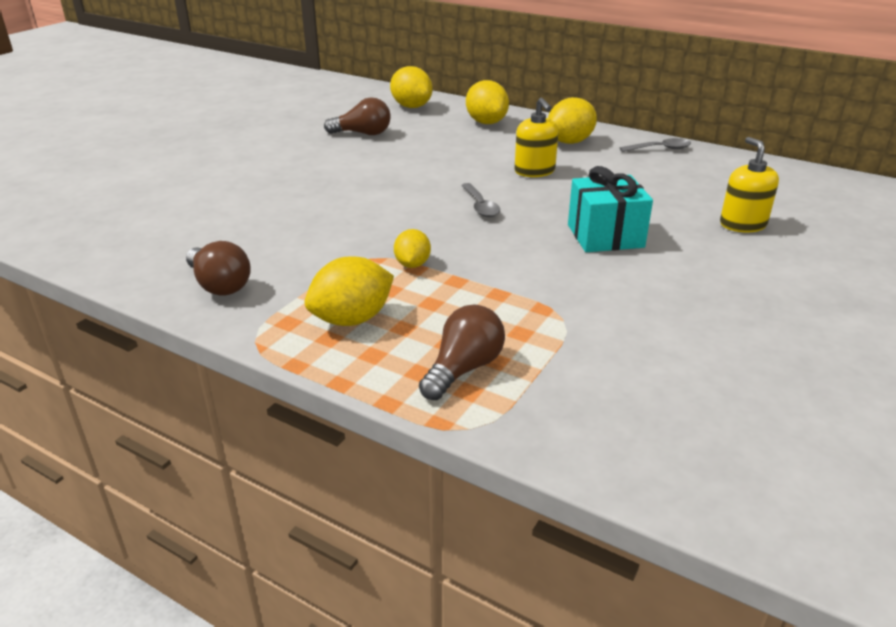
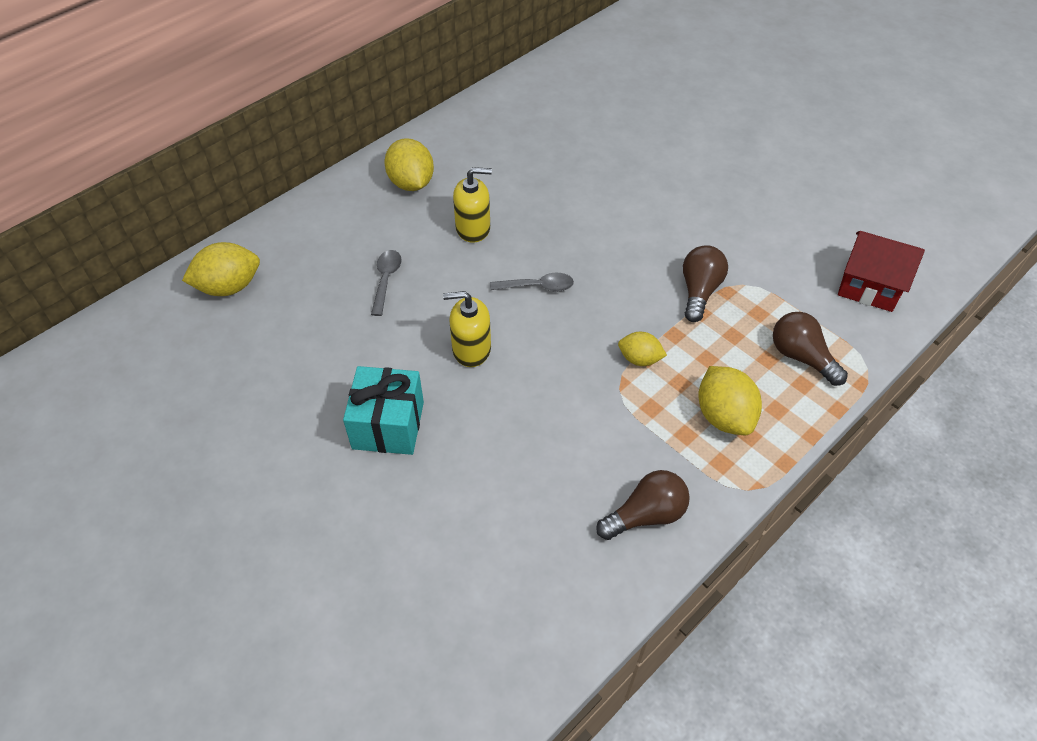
camera: 75 degrees left, 20 degrees up
brown light bulb [324,97,391,135] -> brown light bulb moved to [683,245,728,322]
yellow lemon [466,80,509,124] -> none
turquoise gift [568,166,653,252] -> turquoise gift moved to [343,366,424,455]
grey spoon [620,138,691,152] -> grey spoon moved to [371,250,402,316]
yellow soap dispenser [720,137,779,232] -> yellow soap dispenser moved to [443,291,491,367]
none -> red house [838,231,925,312]

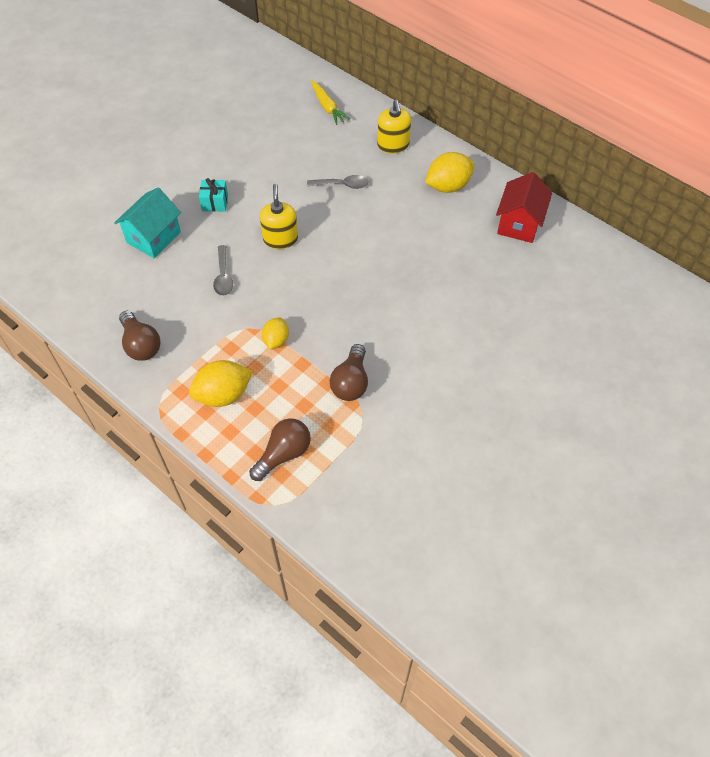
camera: 85 degrees right, 5 degrees up
yellow lemon [182,242,260,296] -> yellow carrot [311,80,350,125]
turquoise gift [343,366,424,455] -> turquoise gift [199,178,228,212], size x0.57
yellow soap dispenser [453,167,492,243] -> yellow soap dispenser moved to [377,100,411,154]
grey spoon [490,273,574,292] -> grey spoon moved to [213,245,233,296]
brown light bulb [683,245,728,322] -> brown light bulb turned 90 degrees clockwise [330,344,368,401]
red house [838,231,925,312] -> red house moved to [496,172,552,243]
none -> turquoise house [114,187,181,258]

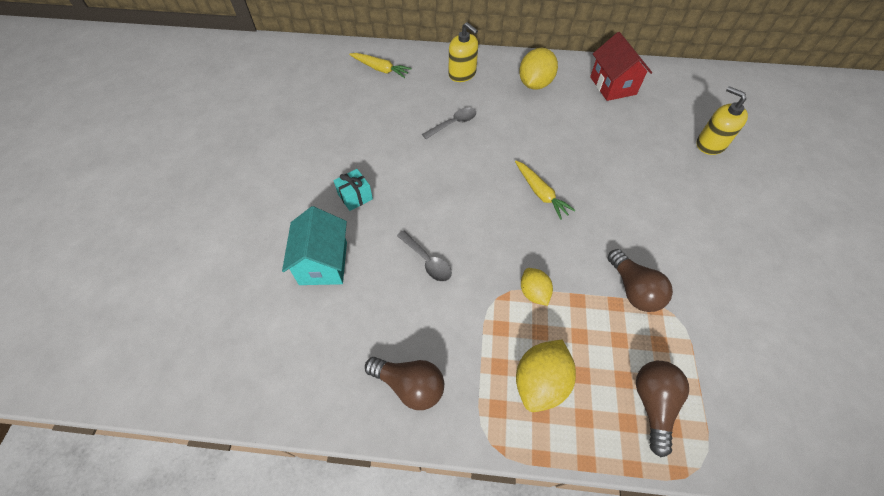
camera: 35 degrees left, 0 degrees up
yellow soap dispenser [260,184,298,249] -> yellow soap dispenser moved to [696,86,748,155]
none -> yellow carrot [515,161,576,220]

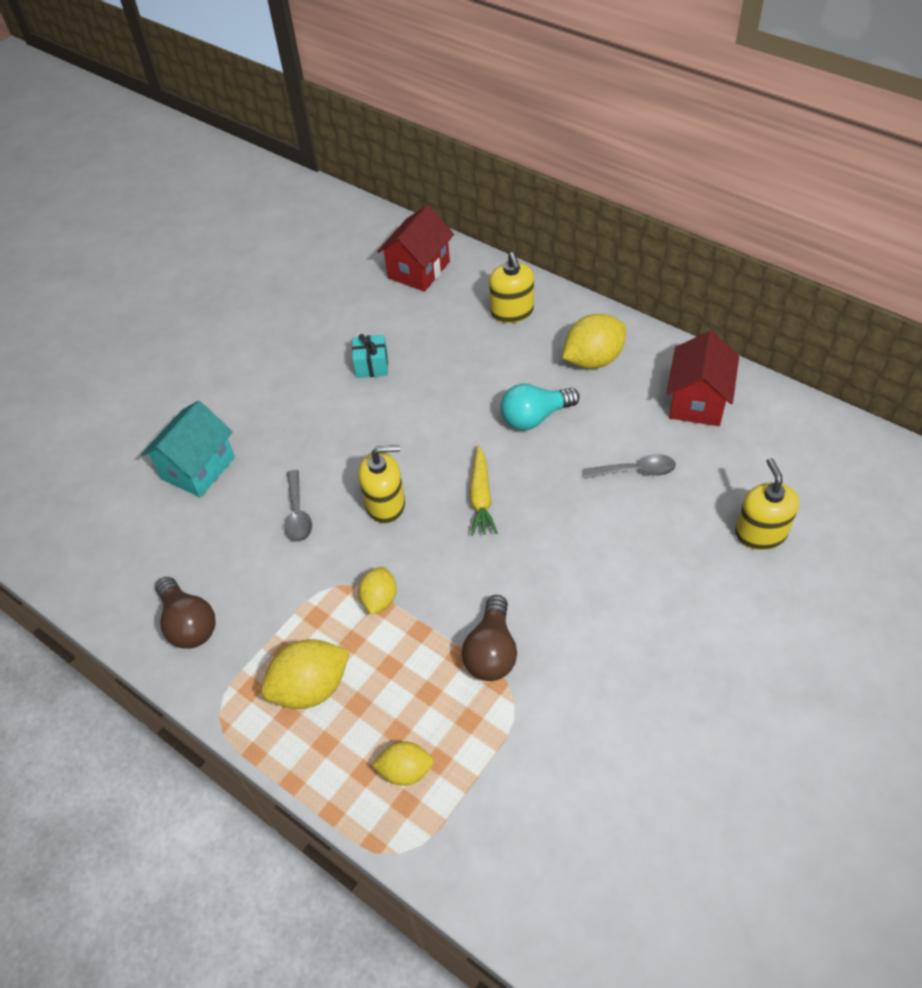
camera: 35 degrees right, 5 degrees down
turquoise gift [333,169,373,211] -> turquoise gift moved to [352,334,388,378]
yellow carrot [349,53,412,78] -> red house [377,205,454,292]
grey spoon [422,107,476,139] -> grey spoon moved to [583,454,676,478]
brown light bulb [636,361,689,457] -> yellow lemon [372,741,434,786]
none -> yellow soap dispenser [358,445,405,523]
none -> turquoise light bulb [501,383,580,430]

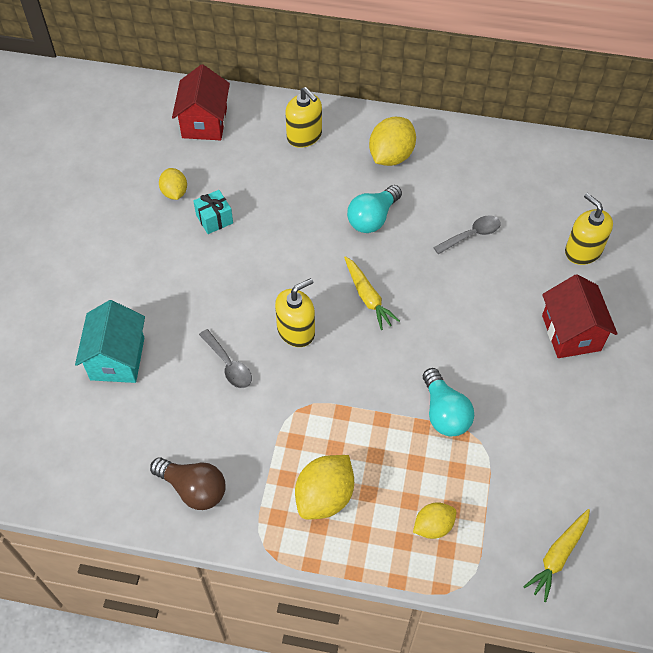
camera: 30 degrees left, 5 degrees up
yellow lemon [358,567,397,615] -> yellow lemon moved to [159,168,187,200]
brown light bulb [462,595,517,681] -> turquoise light bulb [423,368,474,437]
red house [667,331,739,426] -> red house moved to [542,274,618,358]
none -> yellow carrot [523,509,590,602]

